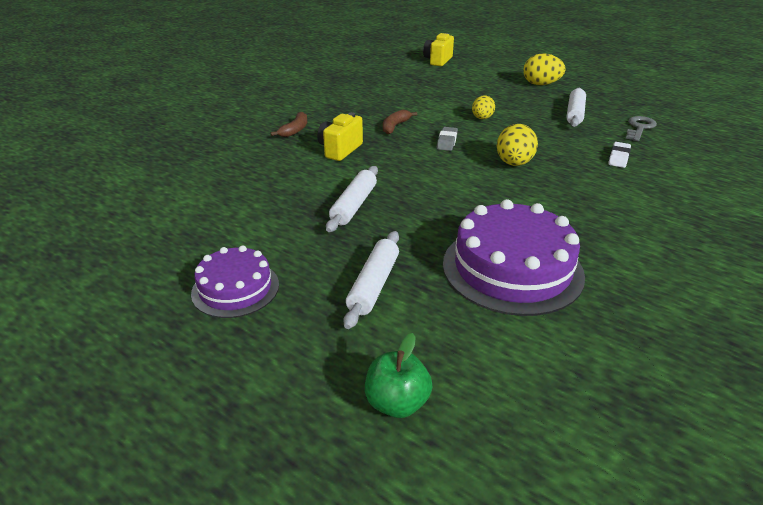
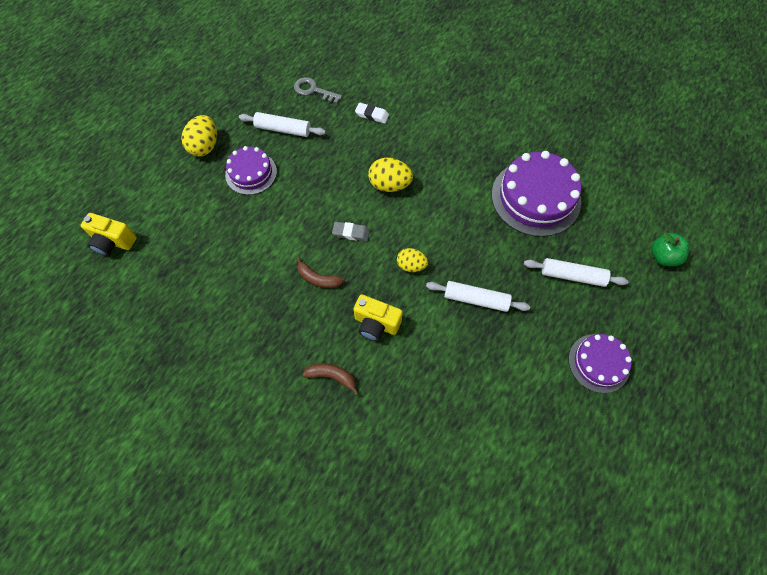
camera: 95 degrees left, 30 degrees up
yellow egg [472,96,495,119] -> yellow egg moved to [397,248,428,272]
none -> purple cake [225,146,277,195]

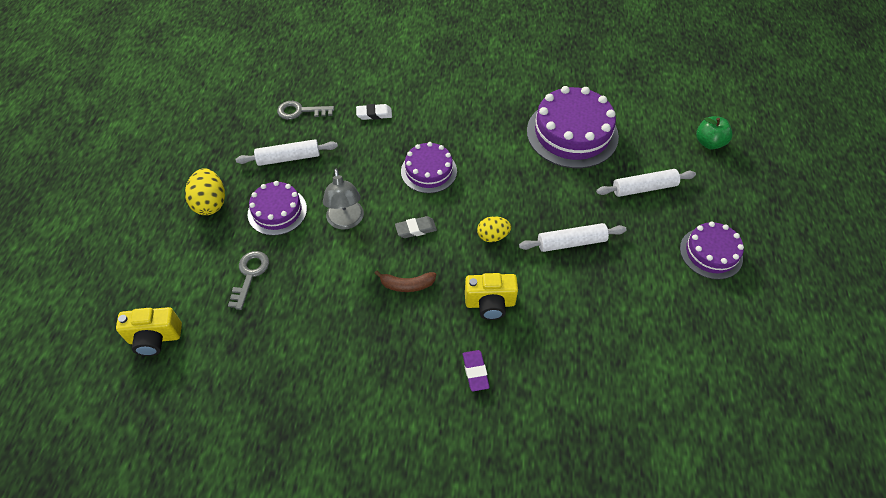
camera: 25 degrees left, 10 degrees down
brown banana [303,363,359,396] -> purple eraser [463,350,490,391]
yellow egg [368,158,413,192] -> purple cake [401,142,457,193]
none -> grey key [228,251,269,310]
none -> grey lamp [323,169,364,230]

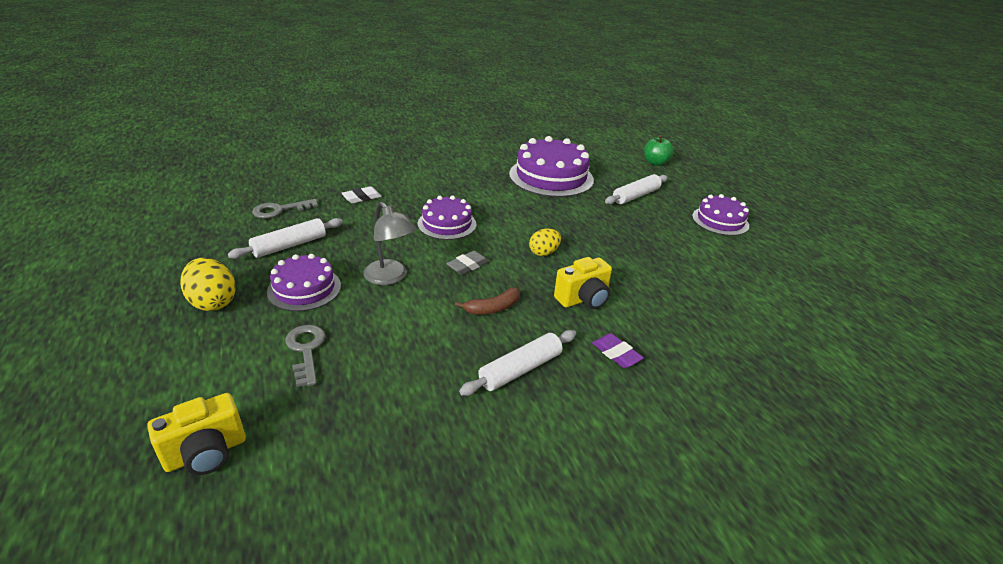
camera: 30 degrees left, 20 degrees down
white rolling pin [519,223,627,252] -> white rolling pin moved to [459,330,576,396]

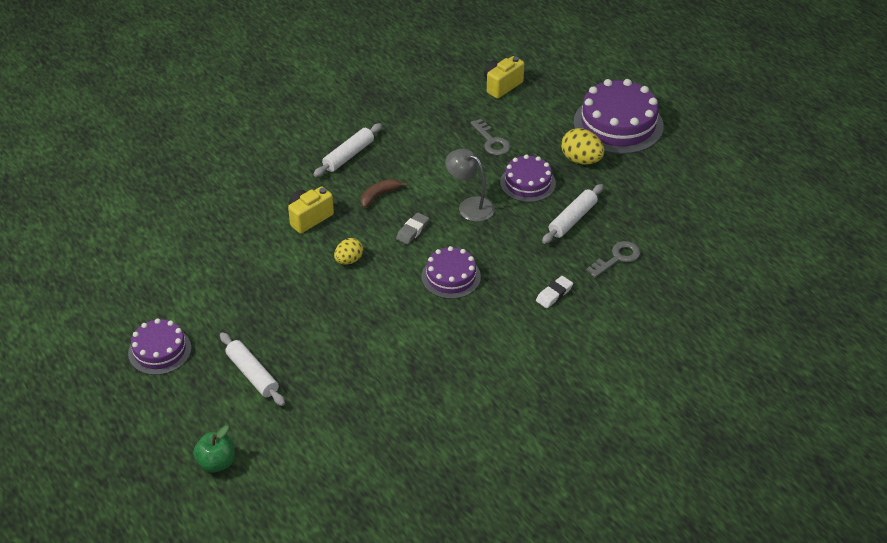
camera: 170 degrees right, 10 degrees up
purple cake [509,136,594,197] -> purple cake moved to [573,79,664,154]
purple eraser [592,333,644,368] -> none
white rolling pin [605,174,668,204] -> white rolling pin turned 75 degrees counterclockwise [220,333,285,406]

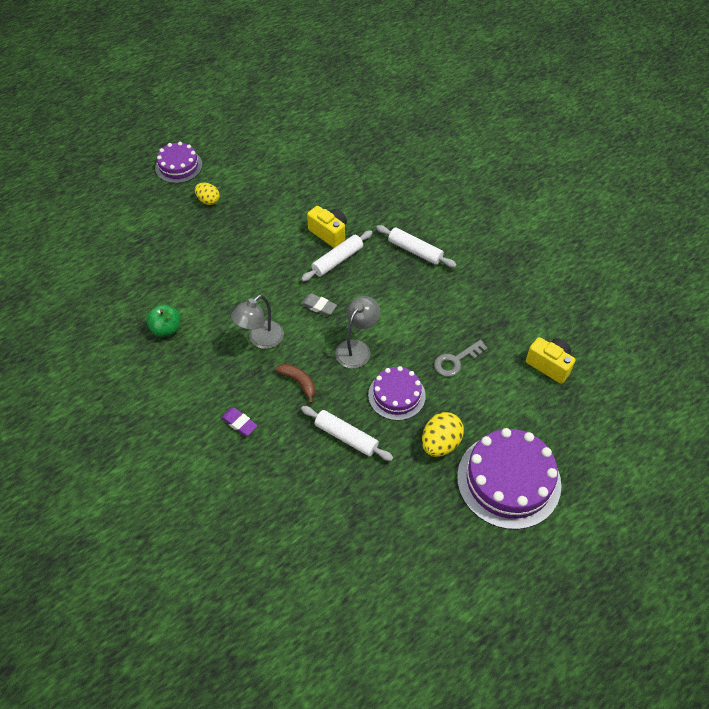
camera: 85 degrees right, 10 degrees up
green apple [193,425,235,472] -> green apple moved to [146,304,181,337]
white rolling pin [220,333,285,406] -> white rolling pin moved to [301,230,373,282]
yellow egg [334,238,363,265] -> yellow egg moved to [195,183,220,205]
brown banana [361,179,407,208] -> brown banana moved to [275,364,315,404]
purple cake [421,246,481,299] -> grey lamp [231,295,284,349]
white eraser [536,276,573,308] -> purple eraser [221,407,258,436]
grey key [587,241,640,278] -> none

